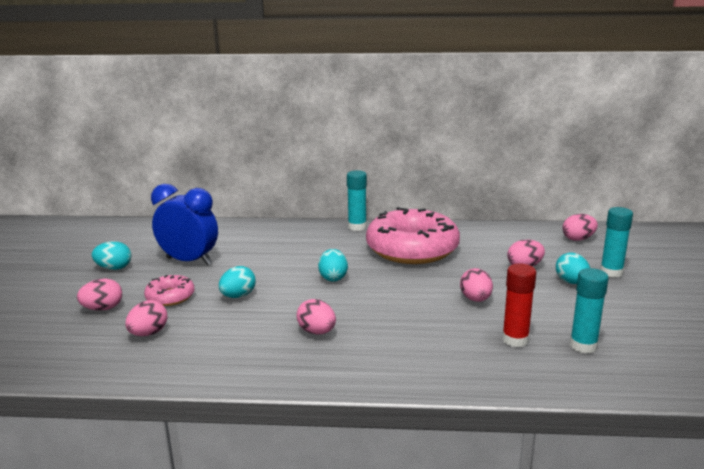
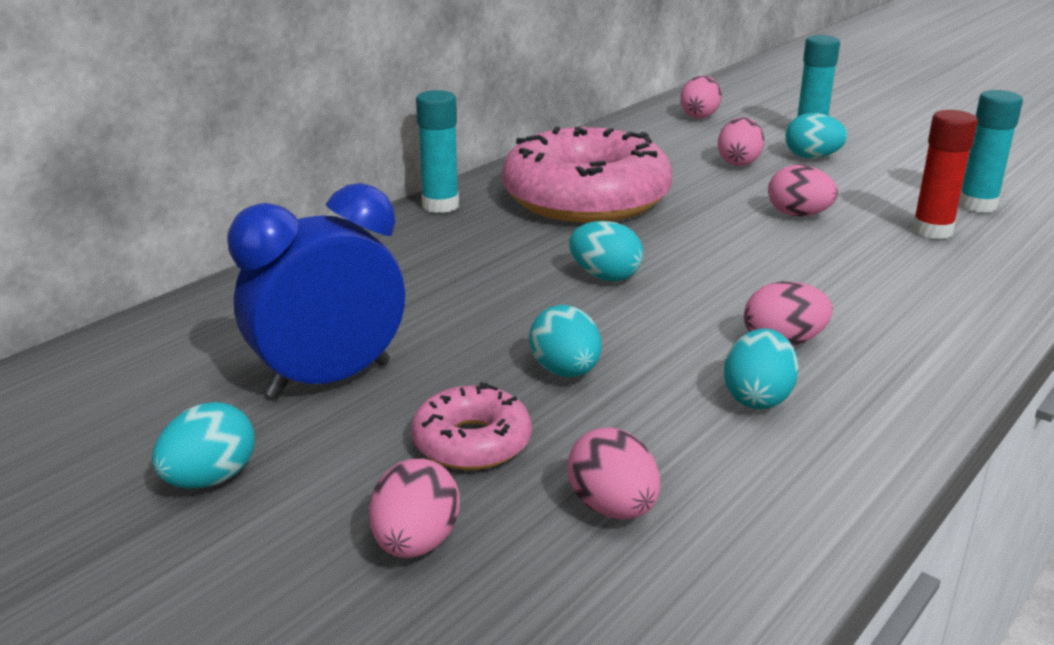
camera: 55 degrees left, 5 degrees up
none -> turquoise egg [724,328,799,409]

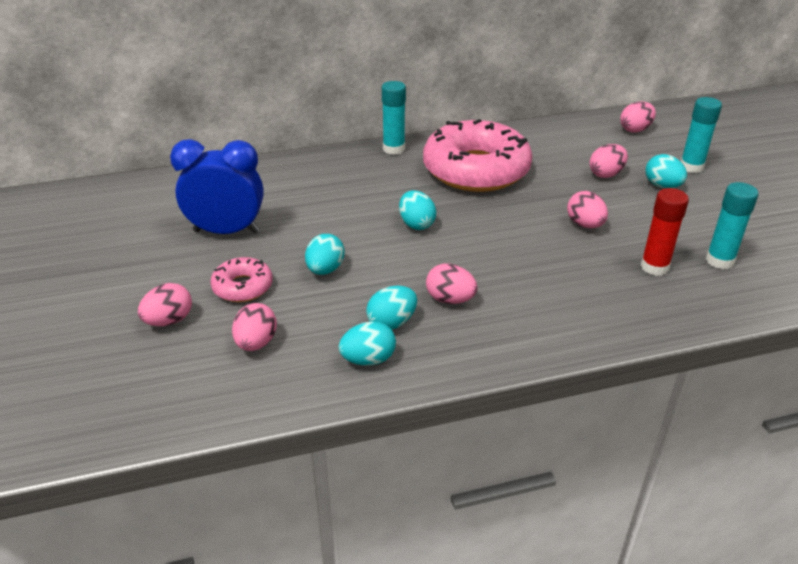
camera: 35 degrees right, 10 degrees up
turquoise egg [152,402,255,489] -> turquoise egg moved to [339,321,396,365]

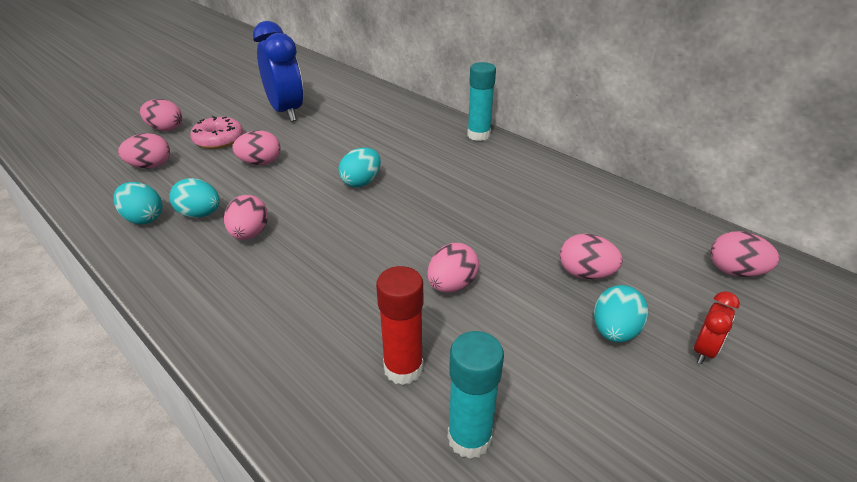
camera: 60 degrees right, 0 degrees up
turquoise egg [305,234,345,275] -> pink egg [232,130,280,165]
pink donut [423,119,533,192] -> none
turquoise glue stick [681,97,722,173] -> red clock [694,291,740,364]

